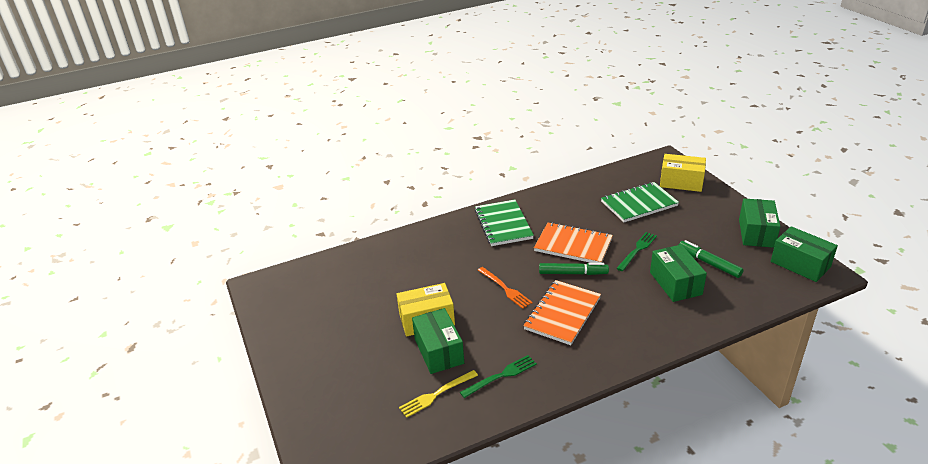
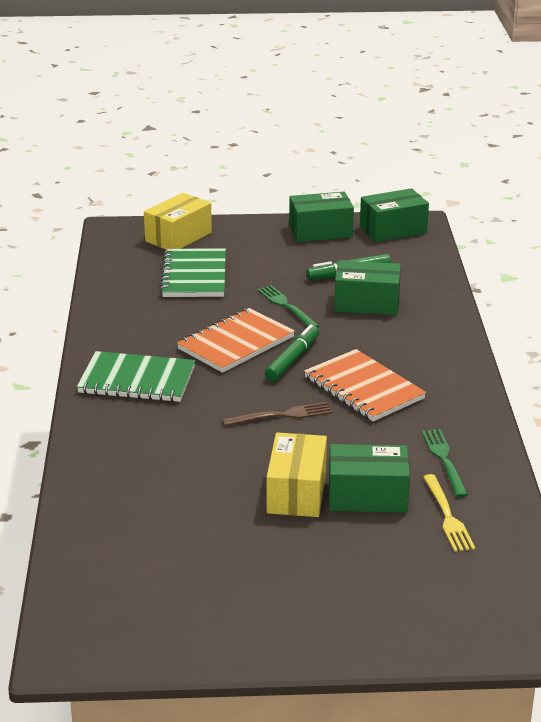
camera: 70 degrees left, 5 degrees down
orange fork [478,267,533,309] -> brown fork [222,402,332,426]
green box [739,199,781,248] -> green box turned 45 degrees counterclockwise [289,192,354,242]

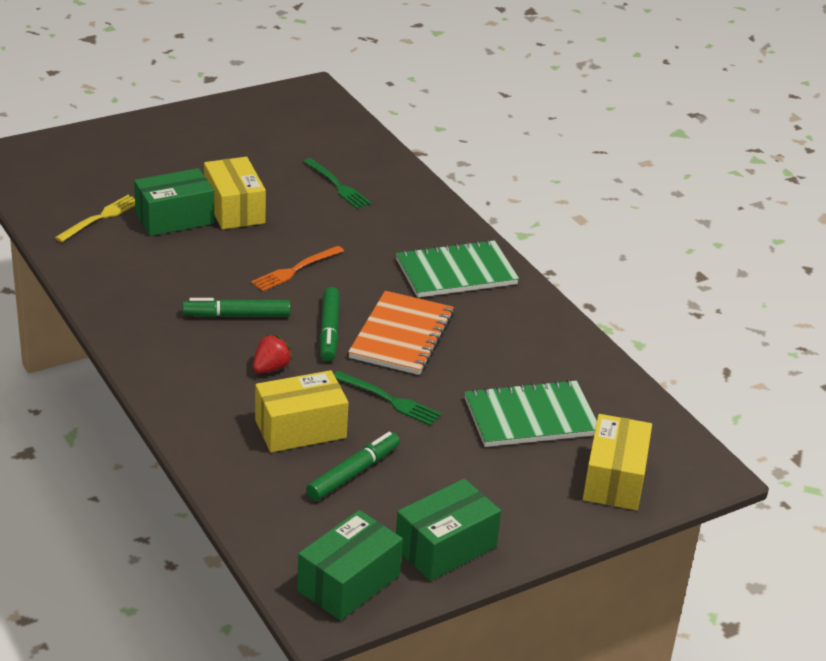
camera: 150 degrees right, 5 degrees up
green notebook [160,248,226,297] -> green notebook turned 75 degrees counterclockwise [464,379,597,447]
brown fork [222,402,332,426] -> orange fork [251,246,344,292]
orange notebook [304,349,426,421] -> green marker [182,298,291,317]
green box [334,260,401,315] -> yellow box [255,370,349,452]
green fork [422,429,468,497] -> green fork moved to [303,158,371,209]
yellow fork [423,474,475,552] -> yellow fork turned 75 degrees clockwise [55,195,135,242]
none -> red strawberry [253,334,293,373]

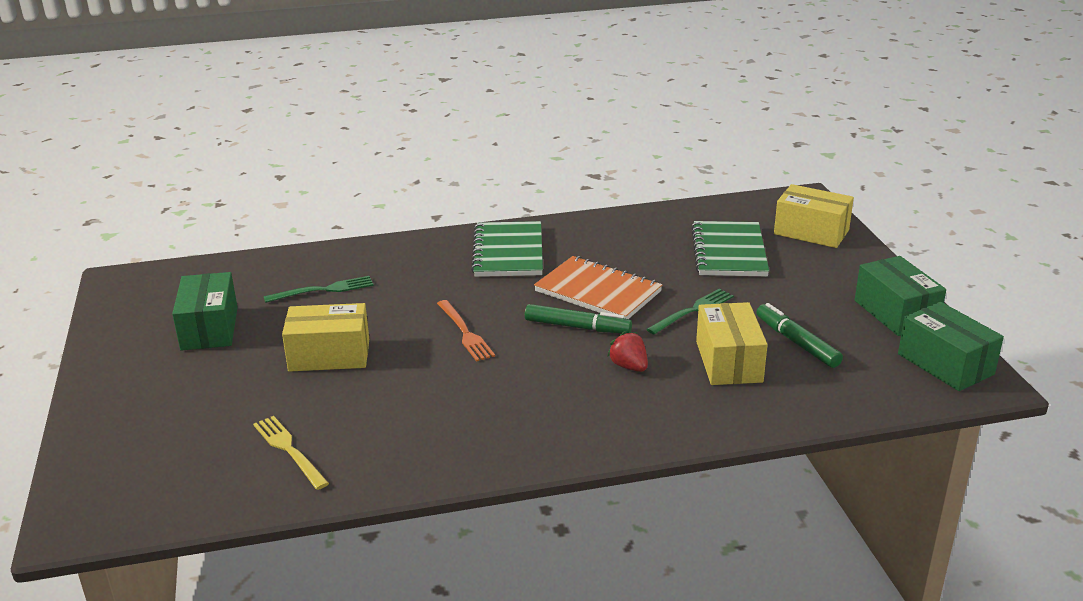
camera: 70 degrees left, 5 degrees down
green box [134,168,214,236] -> green box moved to [172,272,238,351]
green marker [182,298,291,317] -> none

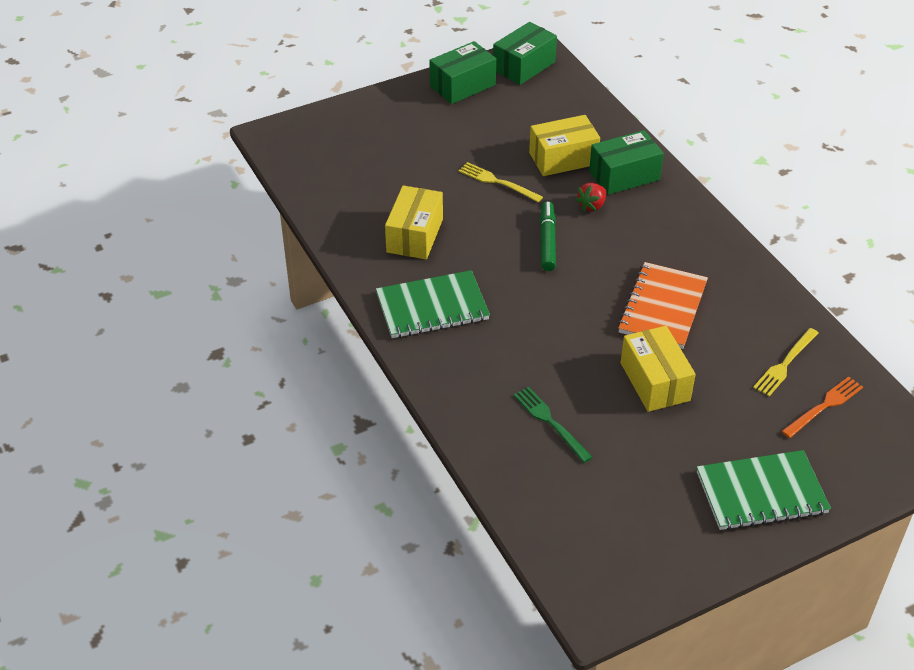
camera: 105 degrees left, 15 degrees up
green box [172,272,238,351] -> green box moved to [589,130,664,195]
orange fork [437,300,495,362] -> orange fork moved to [781,376,863,438]
orange notebook [534,256,662,319] -> orange notebook moved to [618,262,708,349]
green fork [646,288,734,335] -> yellow fork [459,162,543,202]
green notebook [692,221,769,276] -> green notebook moved to [697,450,831,530]
green marker [756,303,843,368] -> none
yellow box [774,184,854,248] -> yellow box moved to [385,185,443,259]

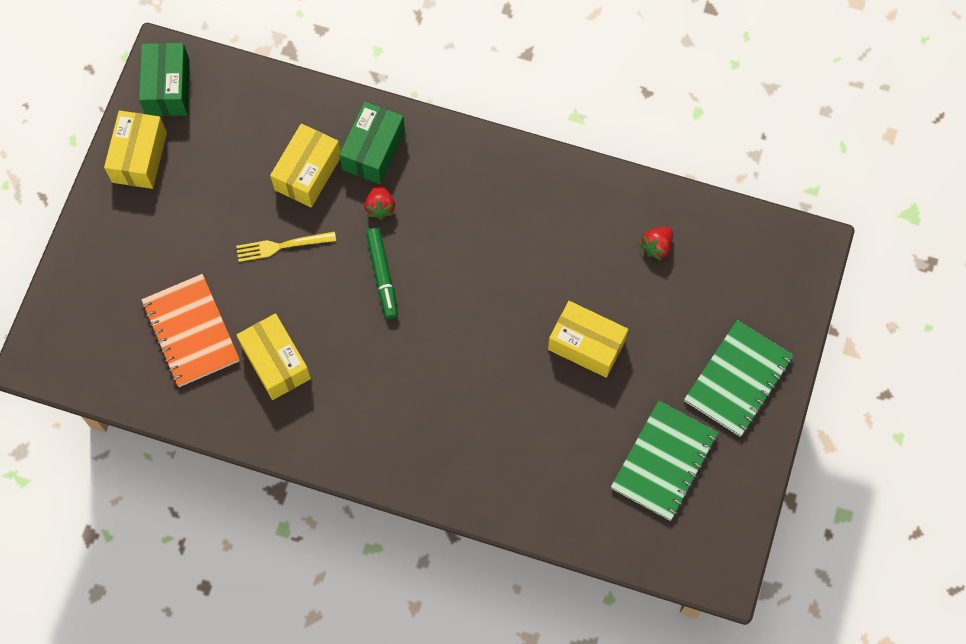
camera: 45 degrees left, 25 degrees up
green notebook [376,270,490,338] -> green notebook moved to [611,401,718,520]
green box [430,41,496,104] -> yellow box [104,110,167,189]
green fork [514,387,593,463] -> none
green marker [540,201,556,271] -> green marker turned 150 degrees counterclockwise [366,228,398,319]
orange notebook [618,262,708,349] -> orange notebook moved to [141,274,240,387]
yellow fork [753,328,819,396] -> red strawberry [640,227,673,261]
orange fork [781,376,863,438] -> none

